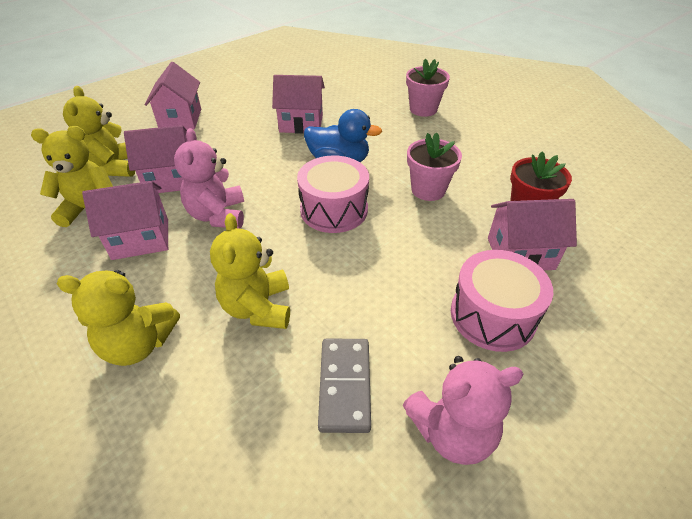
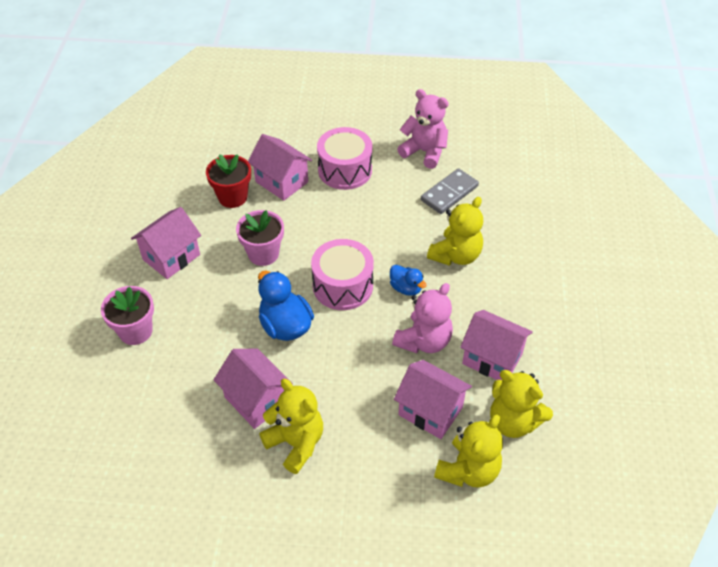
camera: 135 degrees left, 5 degrees up
yellow teddy bear [57,270,180,366] -> yellow teddy bear moved to [259,379,323,474]
pink house [145,62,201,130] -> pink house moved to [131,207,201,279]
none -> blue duck [390,265,427,296]

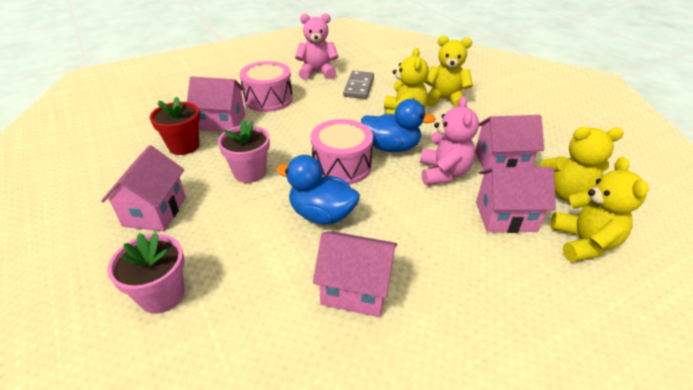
camera: 35 degrees left, 10 degrees down
yellow teddy bear [259,379,323,474] -> yellow teddy bear moved to [425,36,473,107]
blue duck [390,265,427,296] -> blue duck [361,99,436,152], size x1.72

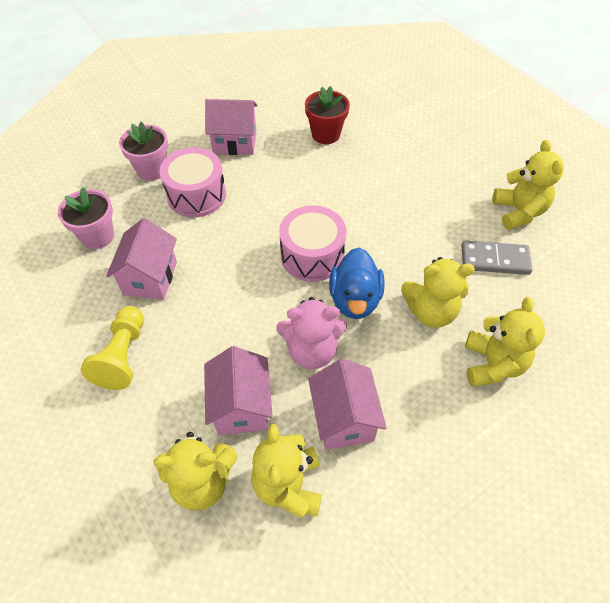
camera: 85 degrees right, 15 degrees up
pink house [187,76,245,132] -> none
pink flower pot [218,119,270,183] -> pink flower pot moved to [58,187,114,249]
pink drum [240,61,293,112] -> pink drum moved to [160,147,226,217]
blue duck [276,155,360,225] -> none
pink teddy bear [295,13,338,80] -> yellow teddy bear [492,140,564,230]
none -> yellow pawn [81,306,144,390]

